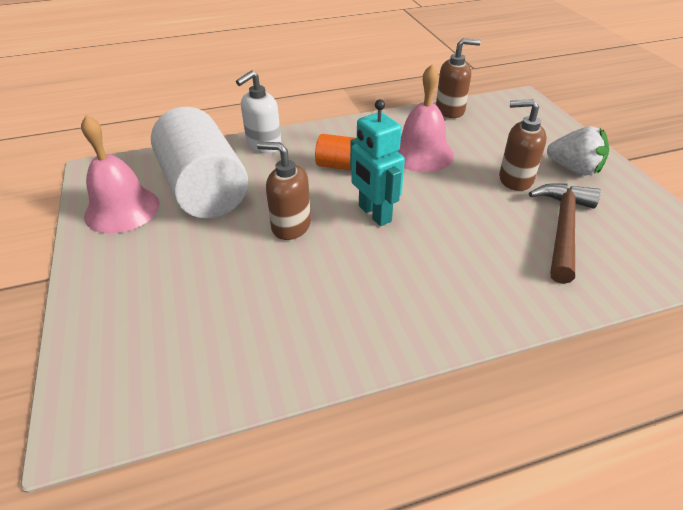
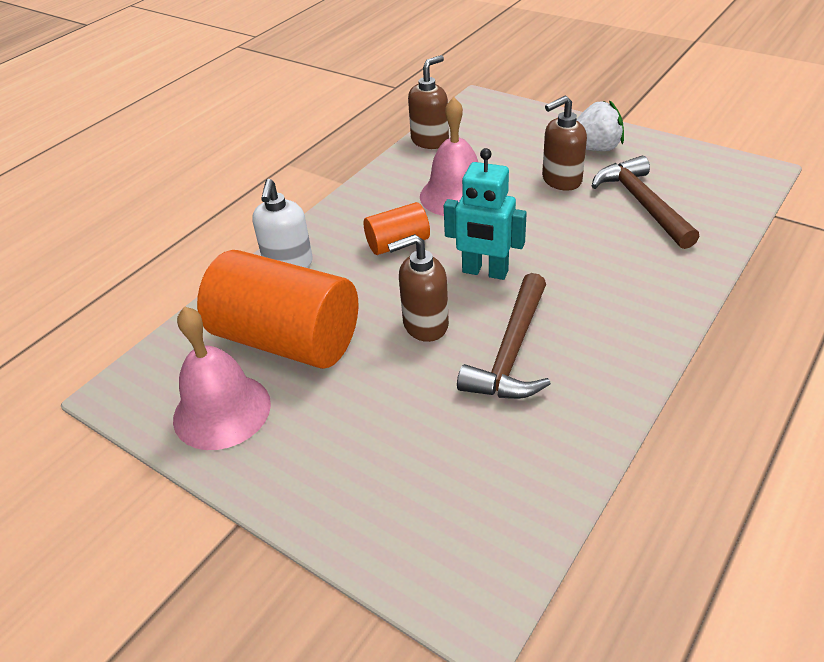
camera: 35 degrees left, 0 degrees up
white cylinder [151,107,248,218] -> orange cylinder [197,250,358,369]
none -> brown hammer [457,273,551,399]

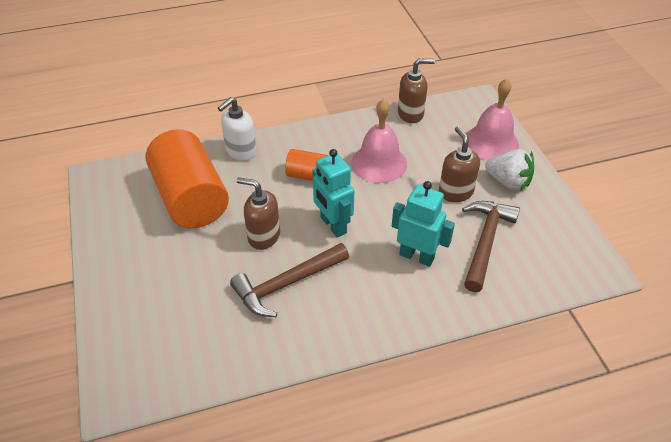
camera: 35 degrees right, 5 degrees up
pink bell [173,306,271,450] -> pink bell moved to [466,79,519,160]
brown soap dispenser [542,96,587,191] -> brown soap dispenser turned 60 degrees clockwise [439,126,480,202]
none -> turquoise robot [392,181,455,267]

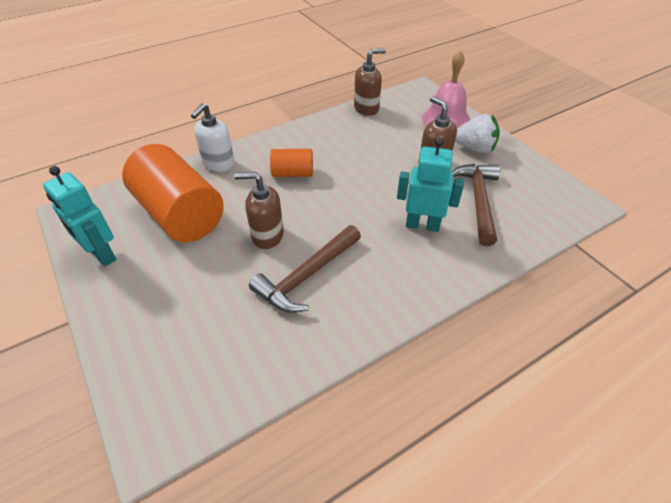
camera: 15 degrees left, 0 degrees up
turquoise robot [312,149,354,237] -> turquoise robot moved to [43,166,116,266]
pink bell [351,99,407,183] -> none

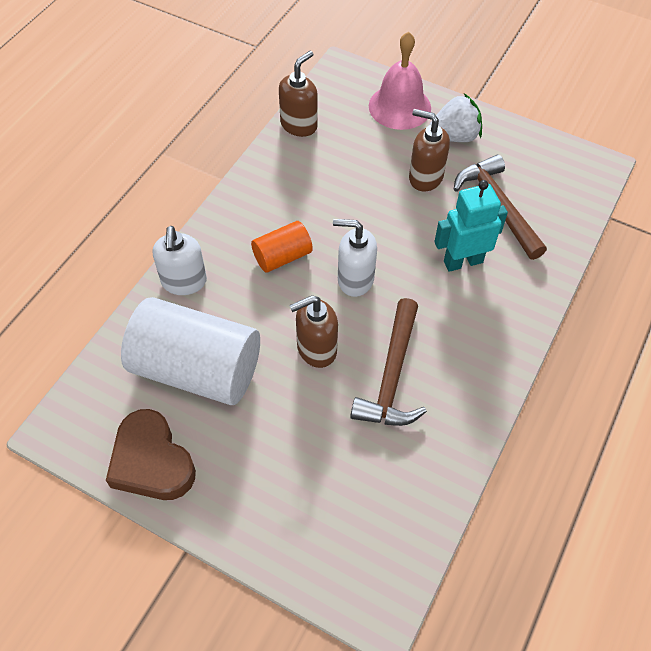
camera: 30 degrees left, 10 degrees up
turquoise robot [43,166,116,266] -> brown heart [106,409,196,500]
orange cylinder [122,144,224,242] -> white cylinder [121,297,260,405]
none -> white soap dispenser [333,219,377,297]

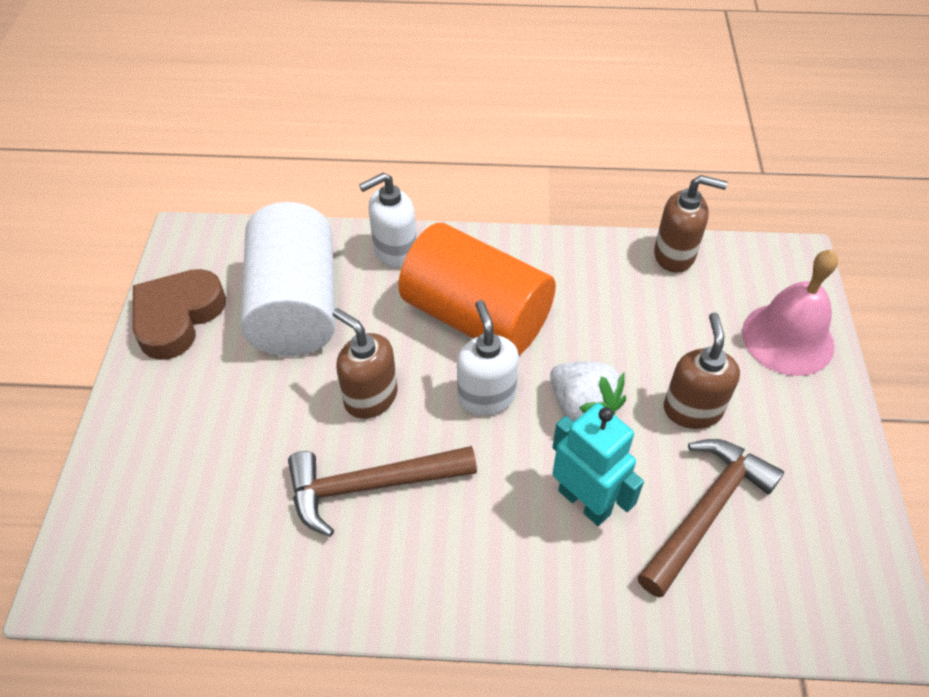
camera: 65 degrees right, 5 degrees down
orange cylinder [251,221,313,273] -> orange cylinder [398,223,556,355], size x2.02
white strawberry [429,93,482,142] -> white strawberry moved to [550,362,626,422]

